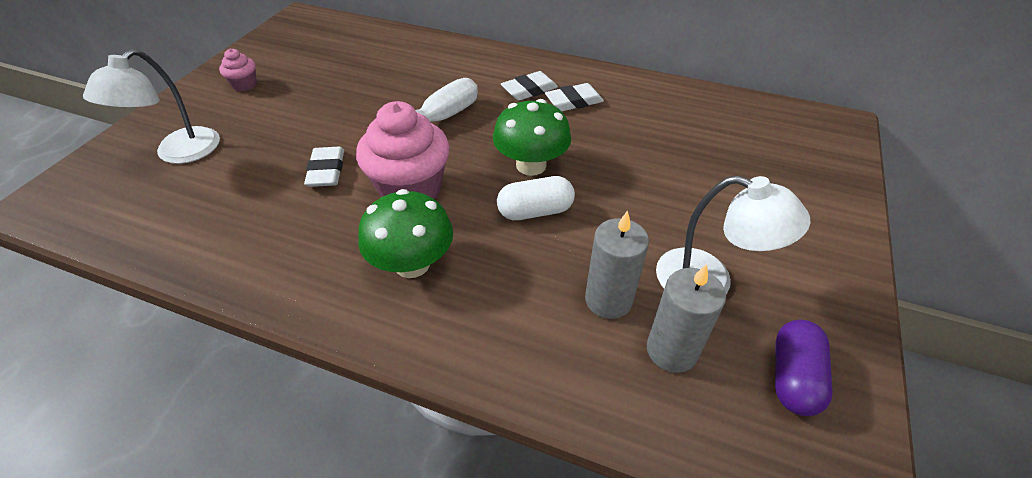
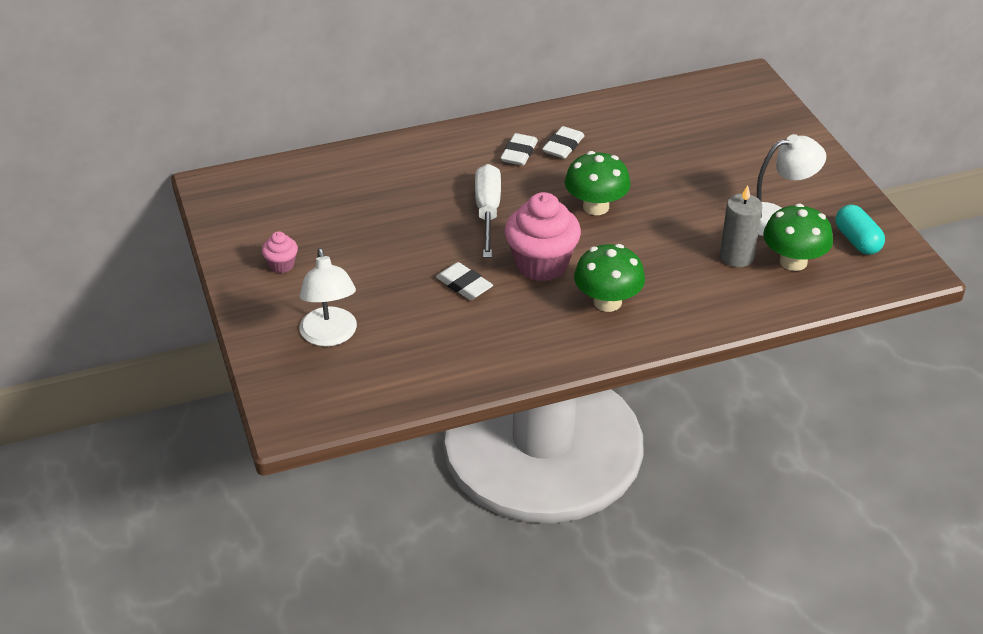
camera: 40 degrees left, 5 degrees down
white capsule [497,176,575,220] -> none
grey candle [647,264,726,373] -> green mushroom [763,203,833,271]
purple capsule [775,320,833,416] -> turquoise capsule [836,204,885,255]

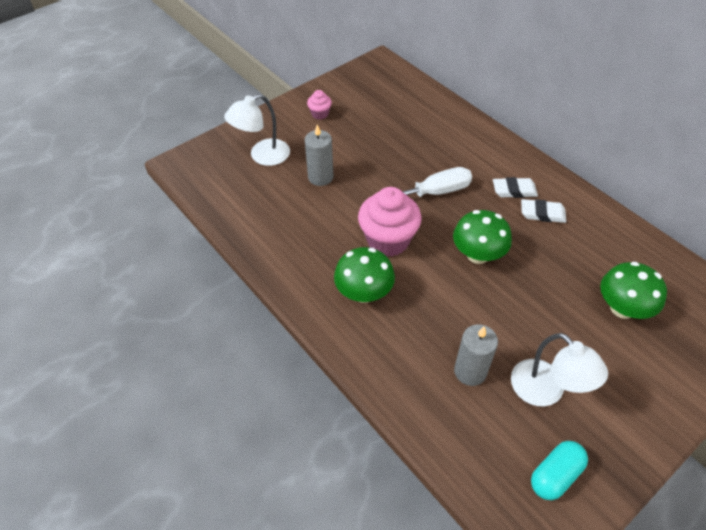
camera: 70 degrees right, 10 degrees up
white eraser [436,262,493,300] -> none
green mushroom [763,203,833,271] -> green mushroom moved to [600,261,667,319]
none -> grey candle [305,125,334,186]

